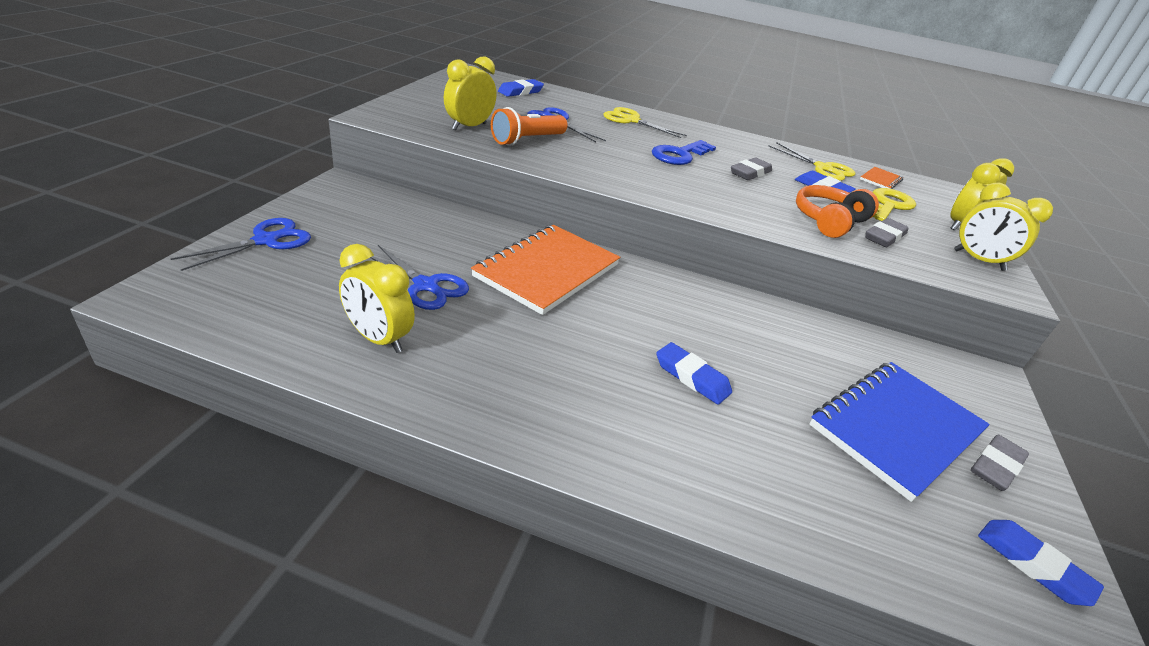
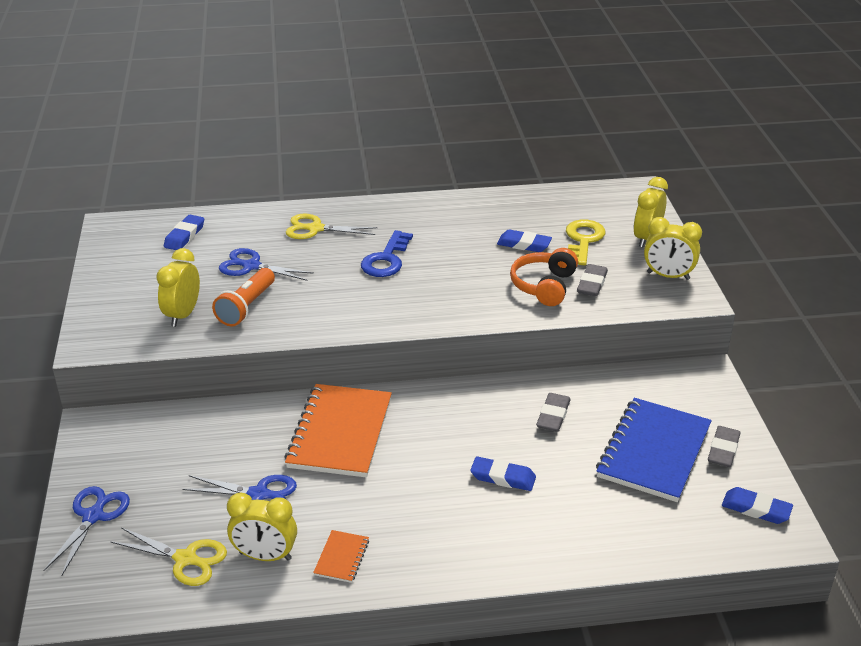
camera: 20 degrees left, 0 degrees up
grey eraser [731,158,772,180] -> grey eraser moved to [536,393,571,432]
yellow scissors [769,142,855,181] -> yellow scissors moved to [111,527,227,586]
orange notebook [860,167,903,189] -> orange notebook moved to [313,530,369,583]

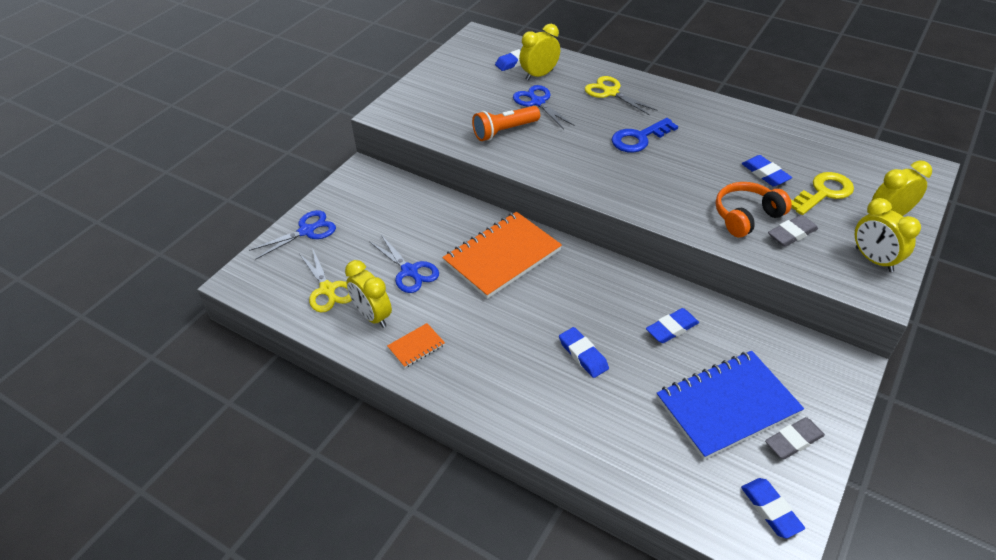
camera: 40 degrees right, 10 degrees up
yellow clock [156,248,200,327] -> yellow clock moved to [519,24,560,81]
grey eraser [536,393,571,432] -> blue eraser [646,308,699,343]

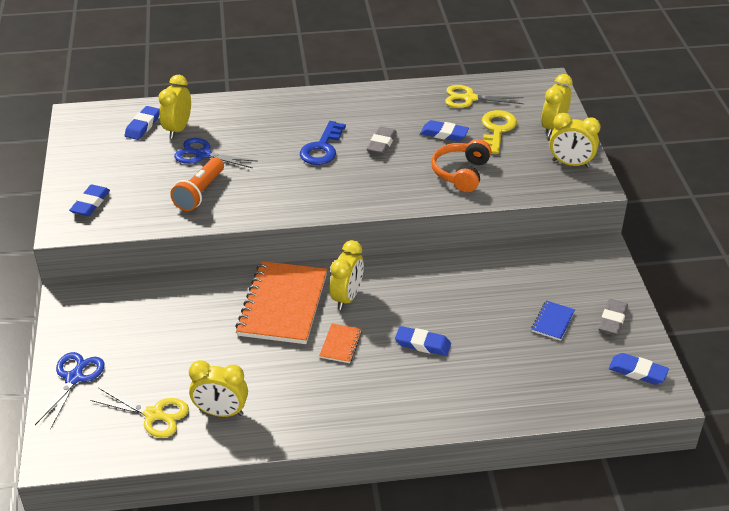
camera: 40 degrees left, 5 degrees down
blue scissors [369,235,439,293] -> none
orange notebook [387,323,445,368] -> orange notebook moved to [319,323,362,363]
yellow scissors [585,76,657,115] -> yellow scissors moved to [445,85,524,108]
blue eraser [646,308,699,343] -> blue eraser moved to [69,185,110,216]
blue notebook [657,351,804,460] -> blue notebook [531,300,575,341], size x0.44
grey eraser [768,215,818,247] -> grey eraser moved to [367,126,397,155]
none -> yellow clock [330,240,364,310]

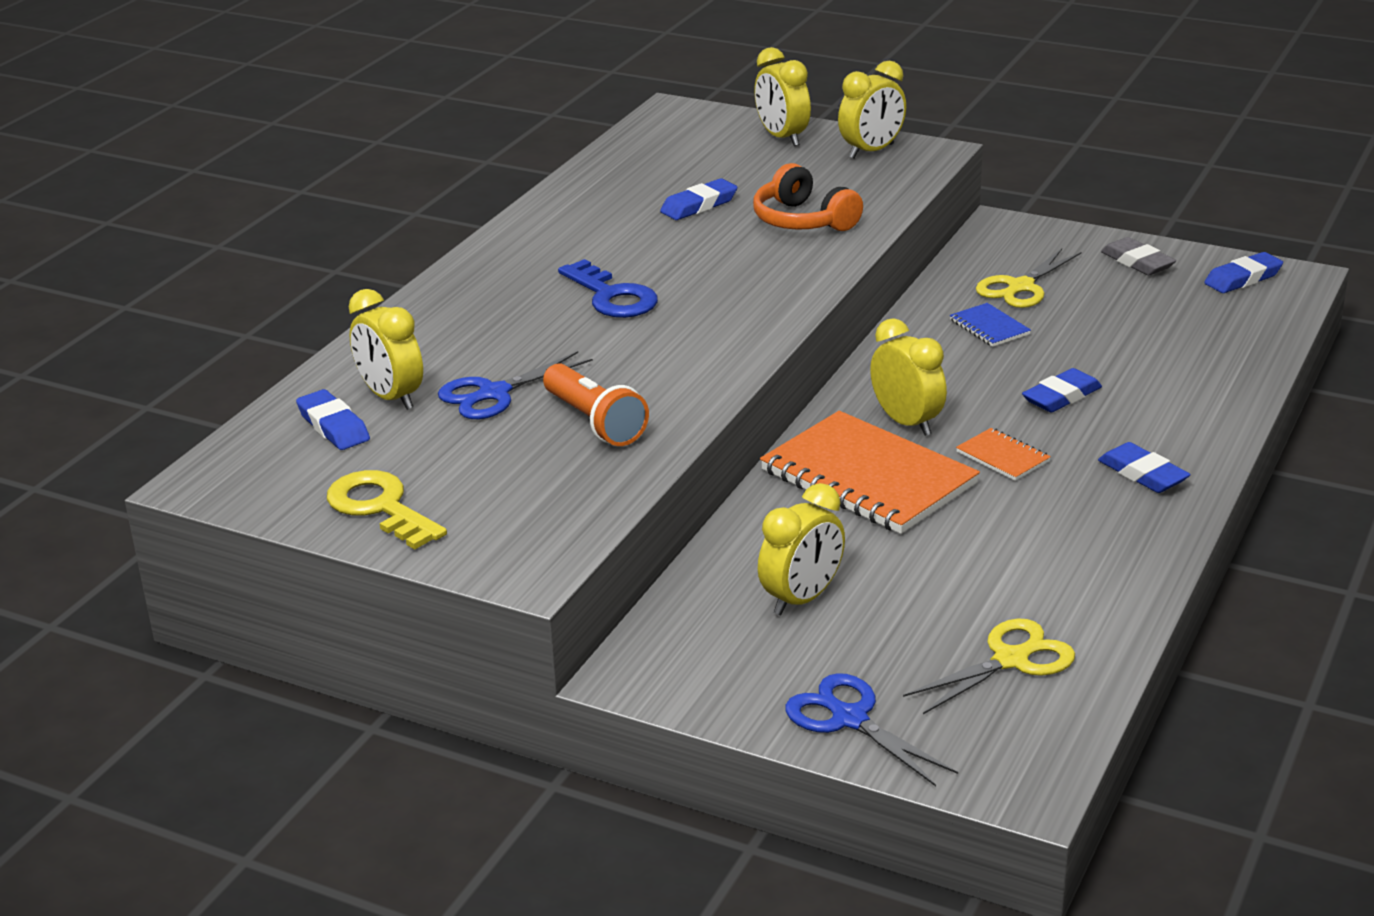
camera: 55 degrees left, 10 degrees down
blue eraser [69,185,110,216] -> blue eraser moved to [1098,442,1191,493]
yellow clock [189,360,248,417] -> yellow clock moved to [758,483,845,615]
grey eraser [367,126,397,155] -> none
yellow scissors [445,85,524,108] -> yellow scissors moved to [976,248,1081,308]
yellow key [482,110,517,154] -> yellow key moved to [327,470,447,550]
blue notebook [531,300,575,341] -> blue notebook moved to [950,303,1031,347]

